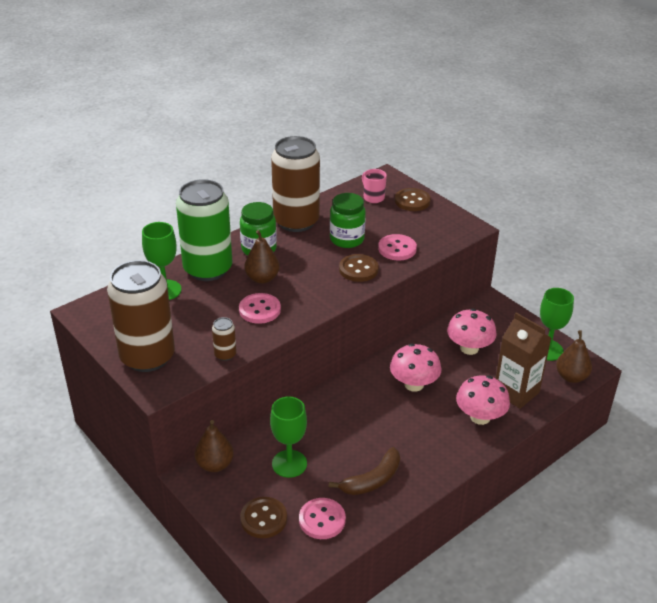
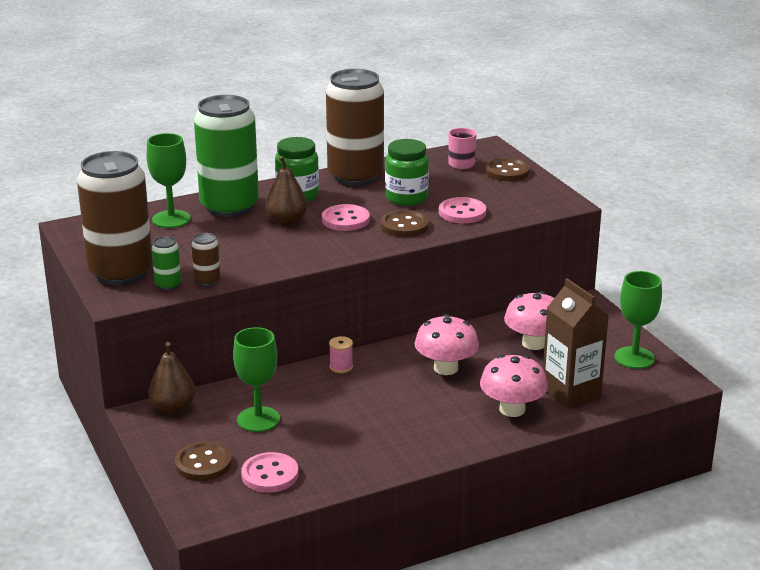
camera: 15 degrees right, 10 degrees down
pink button [239,293,281,324] -> pink button moved to [322,204,370,231]
brown banana [329,447,400,495] -> none
brown pear [556,330,592,383] -> none
none -> green can [152,236,181,290]
none -> pink spool [329,336,353,373]

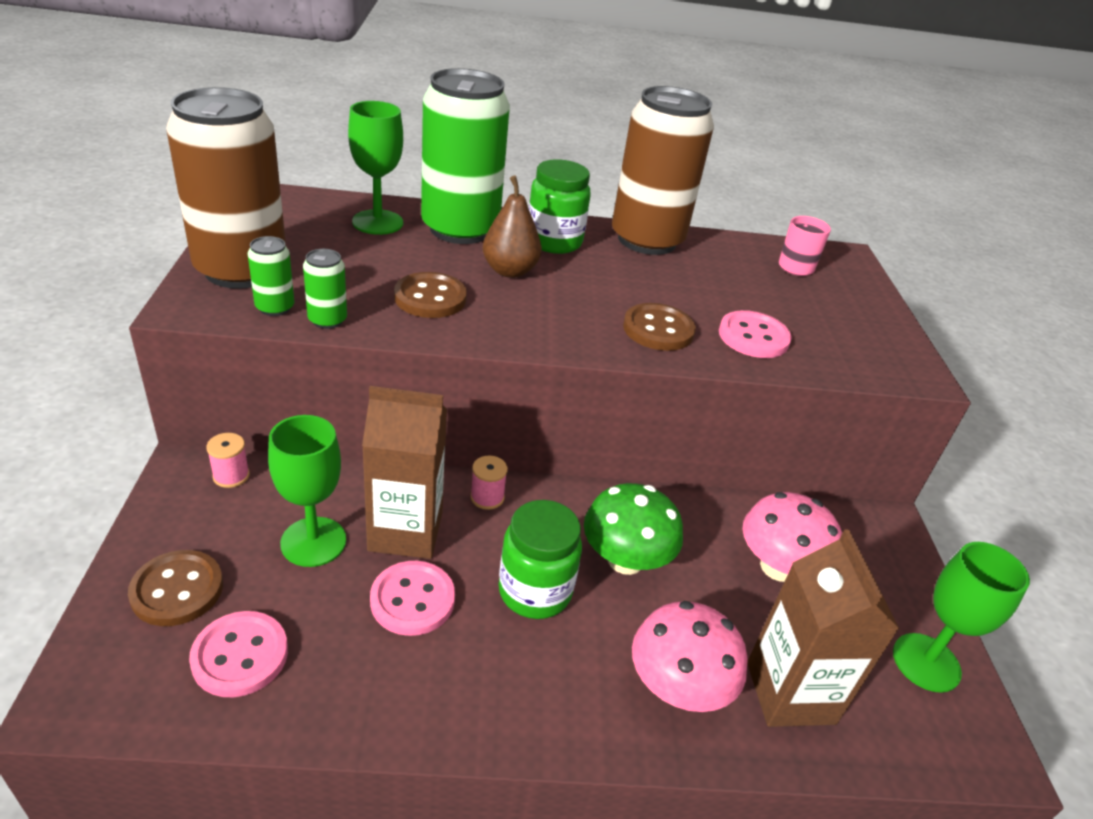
camera: 20 degrees right, 10 degrees up
brown pear [149,342,195,414] -> pink spool [206,433,250,488]
brown can [191,233,220,286] -> green can [303,249,347,329]
pink button [322,204,370,231] -> pink button moved to [370,561,455,636]
green jar [385,139,429,206] -> green jar moved to [499,500,582,619]
pink mushroom [414,314,479,375] -> green mushroom [584,483,683,575]
brown button [485,158,530,181] -> brown button moved to [394,272,467,318]
none -> brown carton [362,386,447,559]

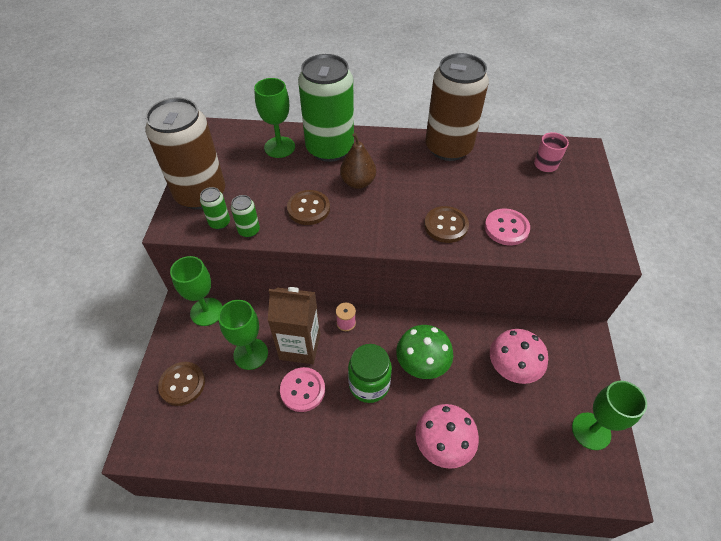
camera: 10 degrees right, 15 degrees up
pink button [189,611,288,697] -> none
pink spool [206,433,250,488] -> green goblet [170,256,222,326]
green jar [529,160,591,254] -> none
brown carton [747,529,899,727] -> none

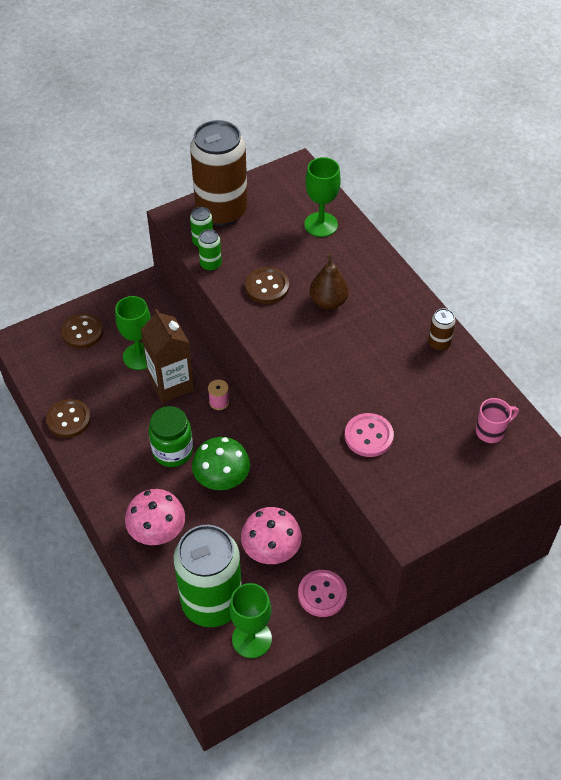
camera: 55 degrees right, 0 degrees up
green goblet [170,256,222,326] -> none
pink button [280,367,325,412] -> pink button moved to [298,570,347,617]
green can [298,54,354,162] -> green can moved to [174,525,242,627]
brown button [424,206,469,243] -> brown button moved to [46,399,91,438]
brown can [425,53,489,161] -> brown can [428,308,456,351], size x0.40

